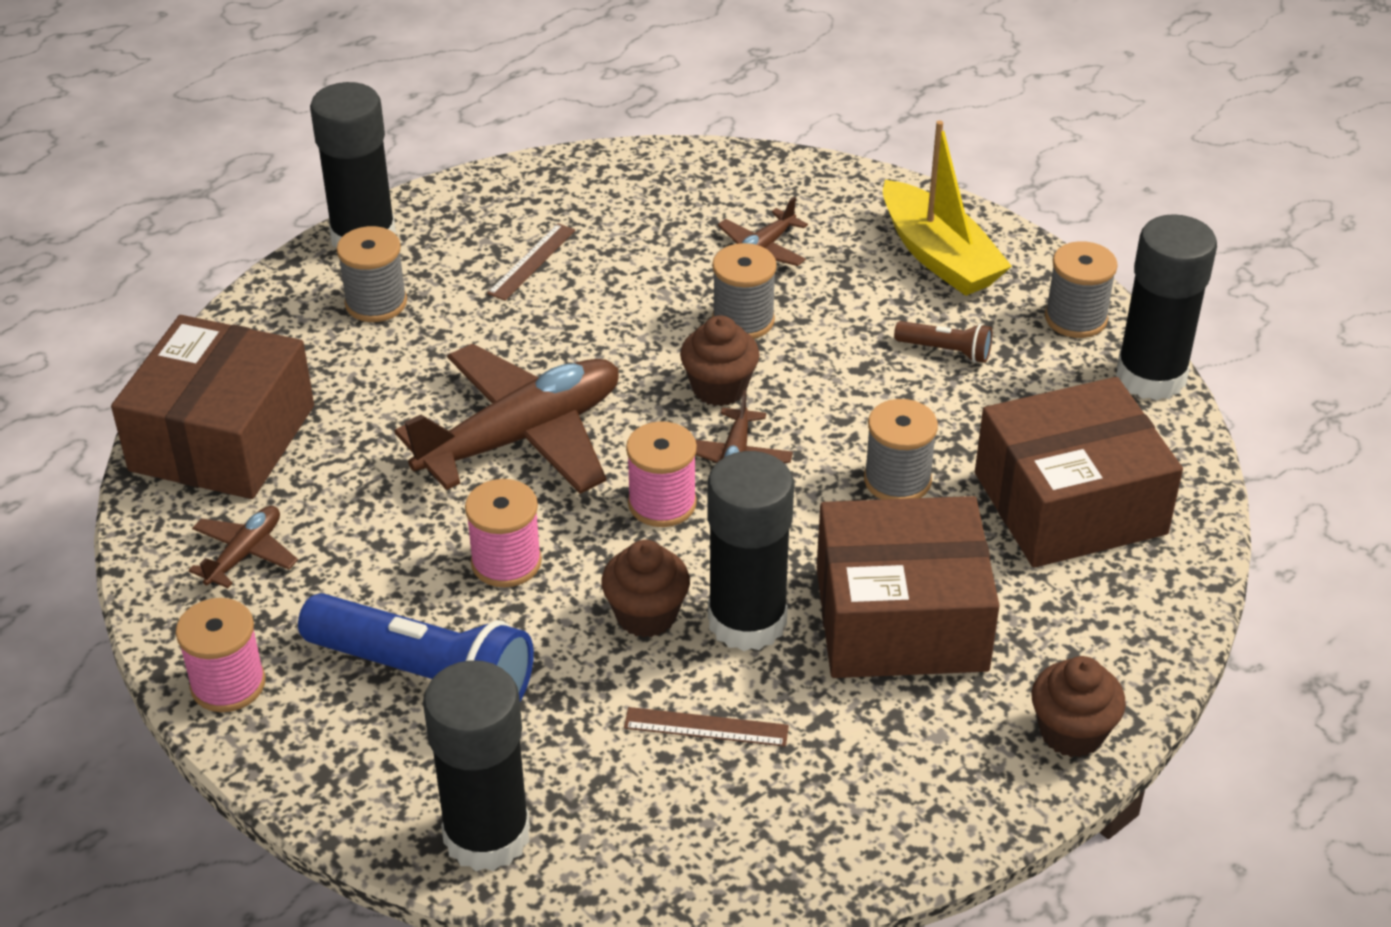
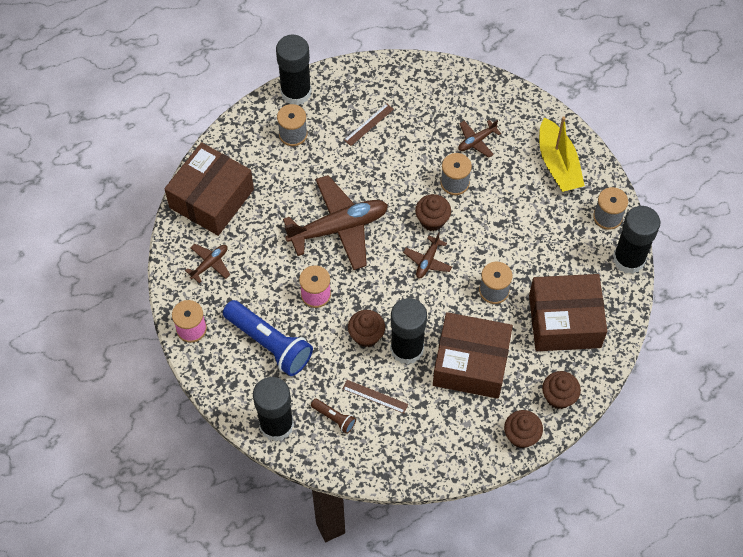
camera: 15 degrees right, 20 degrees up
pink spool [626,421,697,527] -> none
brown flashlight [894,321,992,363] -> brown flashlight moved to [311,399,356,434]
none -> brown cupcake [542,371,581,409]

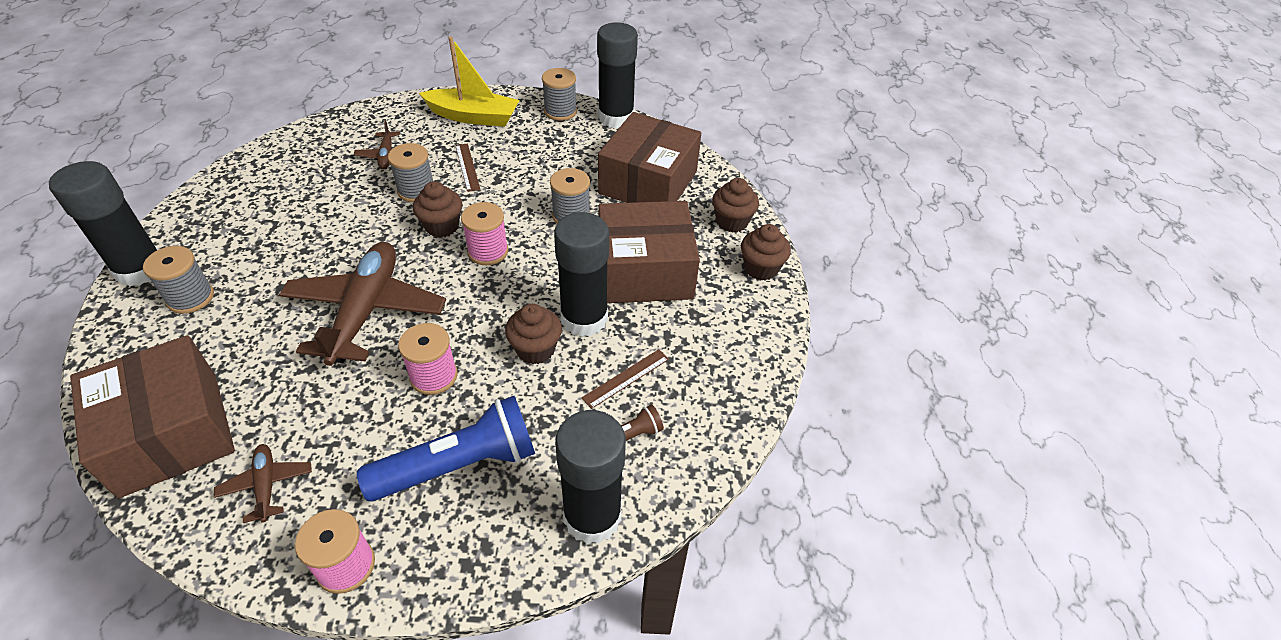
camera: 65 degrees left, 15 degrees down
brown ruler [344,103,394,146] -> brown ruler moved to [455,143,480,192]
brown plane [403,232,452,278] -> pink spool [461,202,508,265]
brown box [433,312,513,399] -> brown box turned 45 degrees clockwise [598,201,700,303]

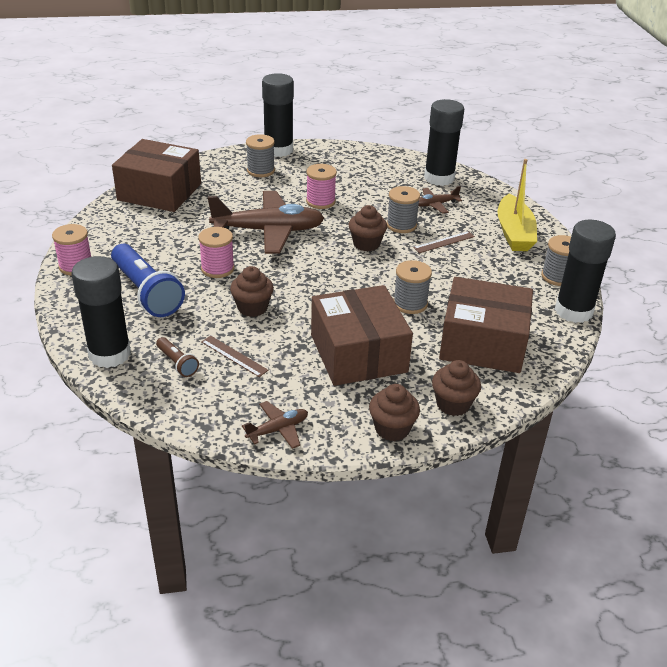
camera: 80 degrees right, 10 degrees down
brown box [70,335,235,498] -> brown box turned 60 degrees clockwise [112,139,201,212]
brown plane [214,444,312,523] -> brown plane moved to [242,401,308,449]
pink spool [461,202,508,265] -> pink spool moved to [306,164,337,209]
black glue stick [554,212,609,337] -> black glue stick moved to [424,99,464,186]

